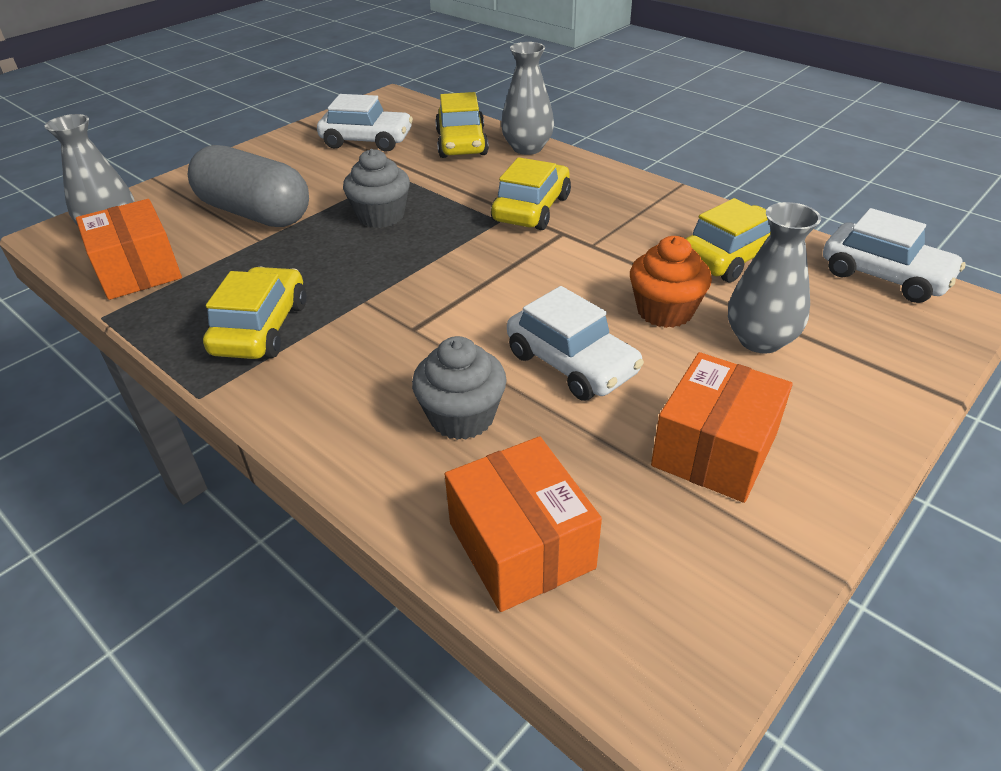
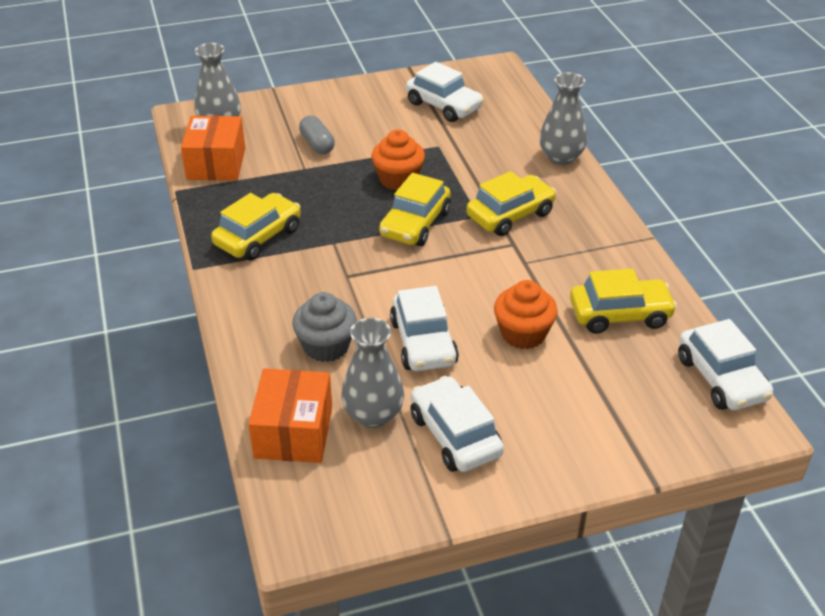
camera: 30 degrees right, 0 degrees up
grey capsule [188,145,309,227] -> grey capsule [299,115,335,154], size x0.49
grey cupcake [343,149,410,228] -> orange cupcake [372,130,425,190]
yellow car [435,92,489,158] -> yellow car moved to [379,173,451,246]
orange box [651,352,792,503] -> white car [410,376,504,472]
grey vase [728,202,821,353] -> grey vase moved to [341,318,404,428]

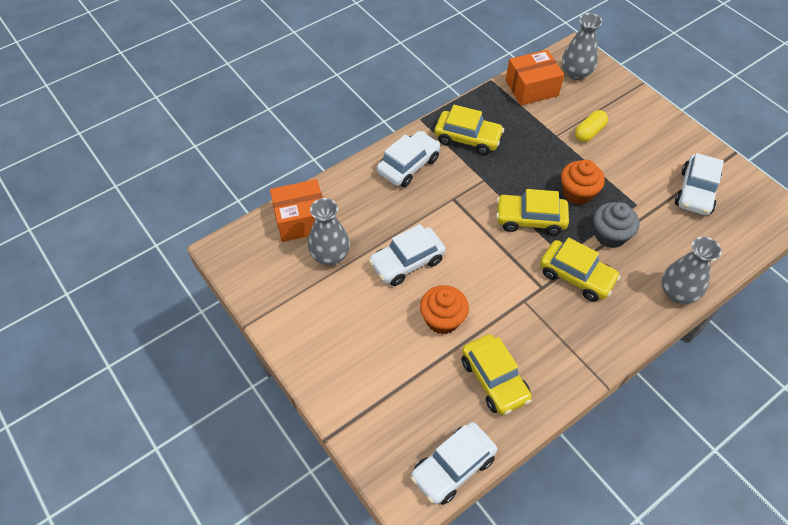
camera: 70 degrees right, 15 degrees up
grey cupcake [292,292,357,362] -> grey cupcake moved to [594,202,640,248]
grey capsule [299,115,335,154] -> yellow capsule [575,110,608,142]
white car [410,376,504,472] -> white car moved to [377,131,440,187]

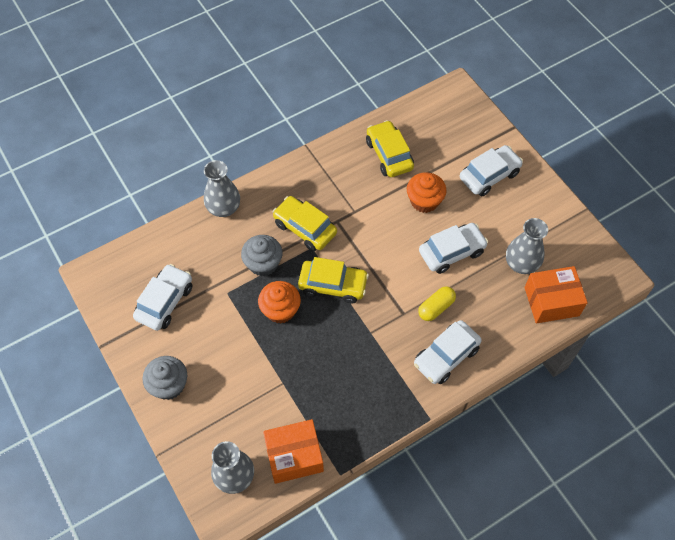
camera: 175 degrees left, 5 degrees up
white car [411,422,497,505] -> white car moved to [460,145,523,196]
yellow car [434,105,504,155] -> none
yellow capsule [575,110,608,142] -> yellow capsule moved to [418,286,456,321]
none -> grey cupcake [142,356,187,400]

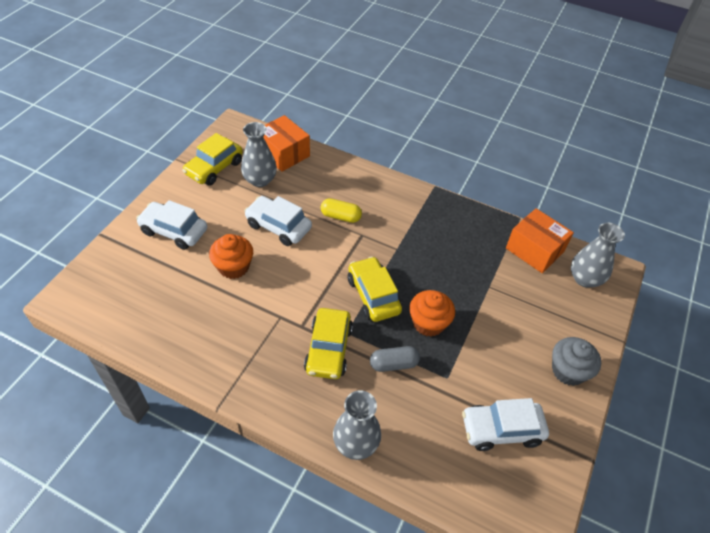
camera: 125 degrees left, 10 degrees down
grey cupcake [241,235,283,276] -> grey capsule [370,346,420,372]
yellow car [366,120,414,177] -> yellow car moved to [182,133,243,186]
white car [414,320,482,384] -> none

